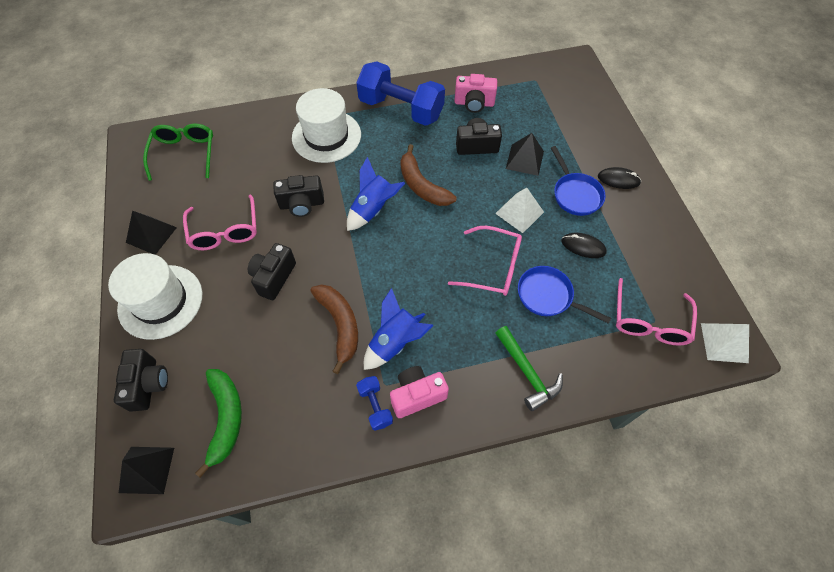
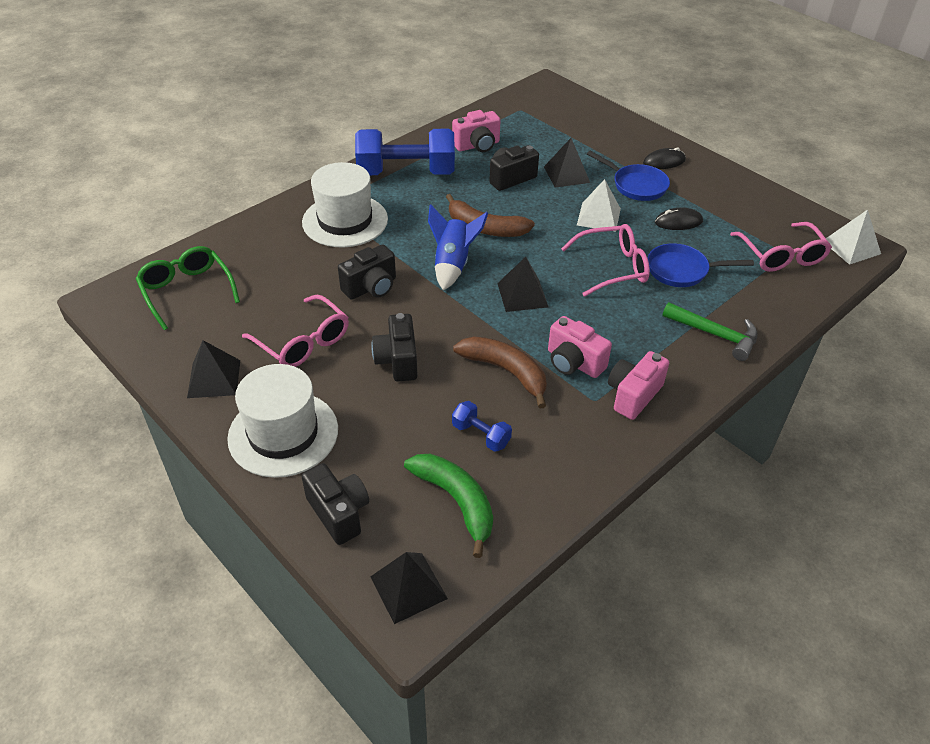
camera: 30 degrees left, 15 degrees down
blue dumbbell [356,376,393,431] -> blue dumbbell moved to [452,401,512,452]
blue rocket [364,288,434,370] -> pink camera [548,316,612,378]
none -> black pyramid [497,257,549,312]

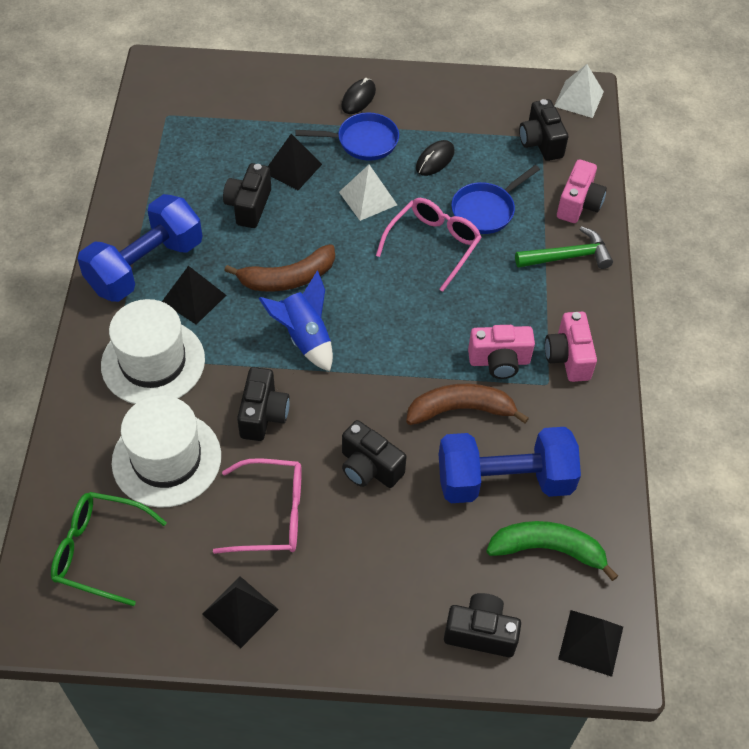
camera: 45 degrees left, 10 degrees up
white hat [227,364,338,478] -> white hat moved to [112,395,221,508]
pink camera [452,110,501,152] -> pink camera moved to [557,159,607,223]
blue dumbbell [452,401,512,452] -> blue dumbbell [439,427,581,503], size x2.25
black pyramid [497,257,549,312] -> black pyramid moved to [162,266,226,325]
pink glasses [730,222,832,272] -> black camera [519,99,568,161]

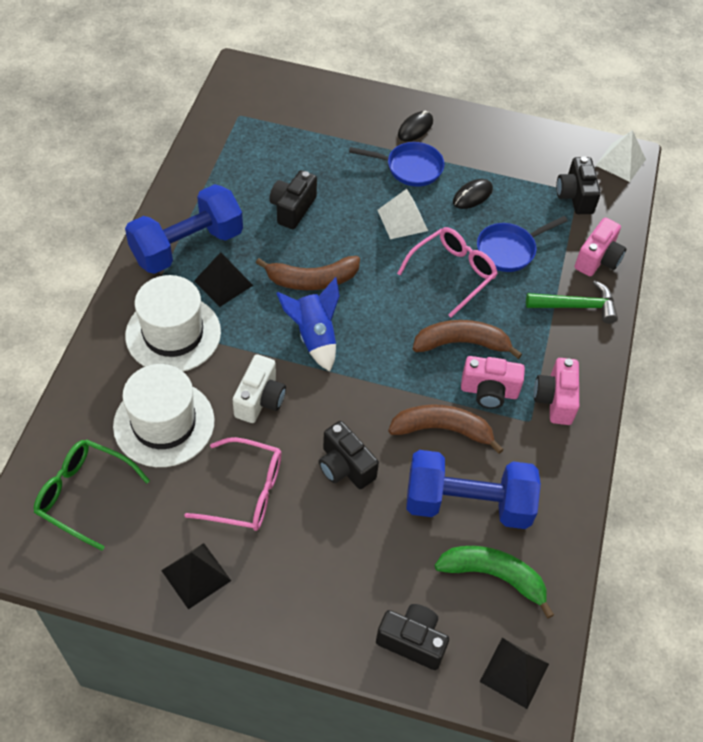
camera: 10 degrees right, 0 degrees up
black camera [237,367,290,441] -> white camera [233,354,286,423]
black pyramid [268,134,322,190] -> none
none -> brown banana [413,320,522,359]

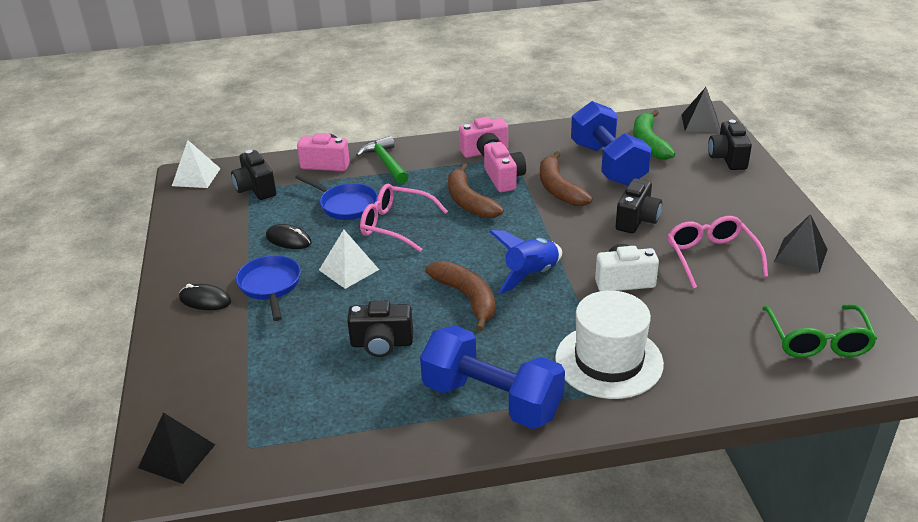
camera: 110 degrees left, 20 degrees down
white hat [113,364,214,467] -> none
black pyramid [194,252,253,307] -> black pyramid moved to [138,412,215,484]
black camera [556,156,601,214] -> black camera turned 90 degrees clockwise [231,150,276,200]

